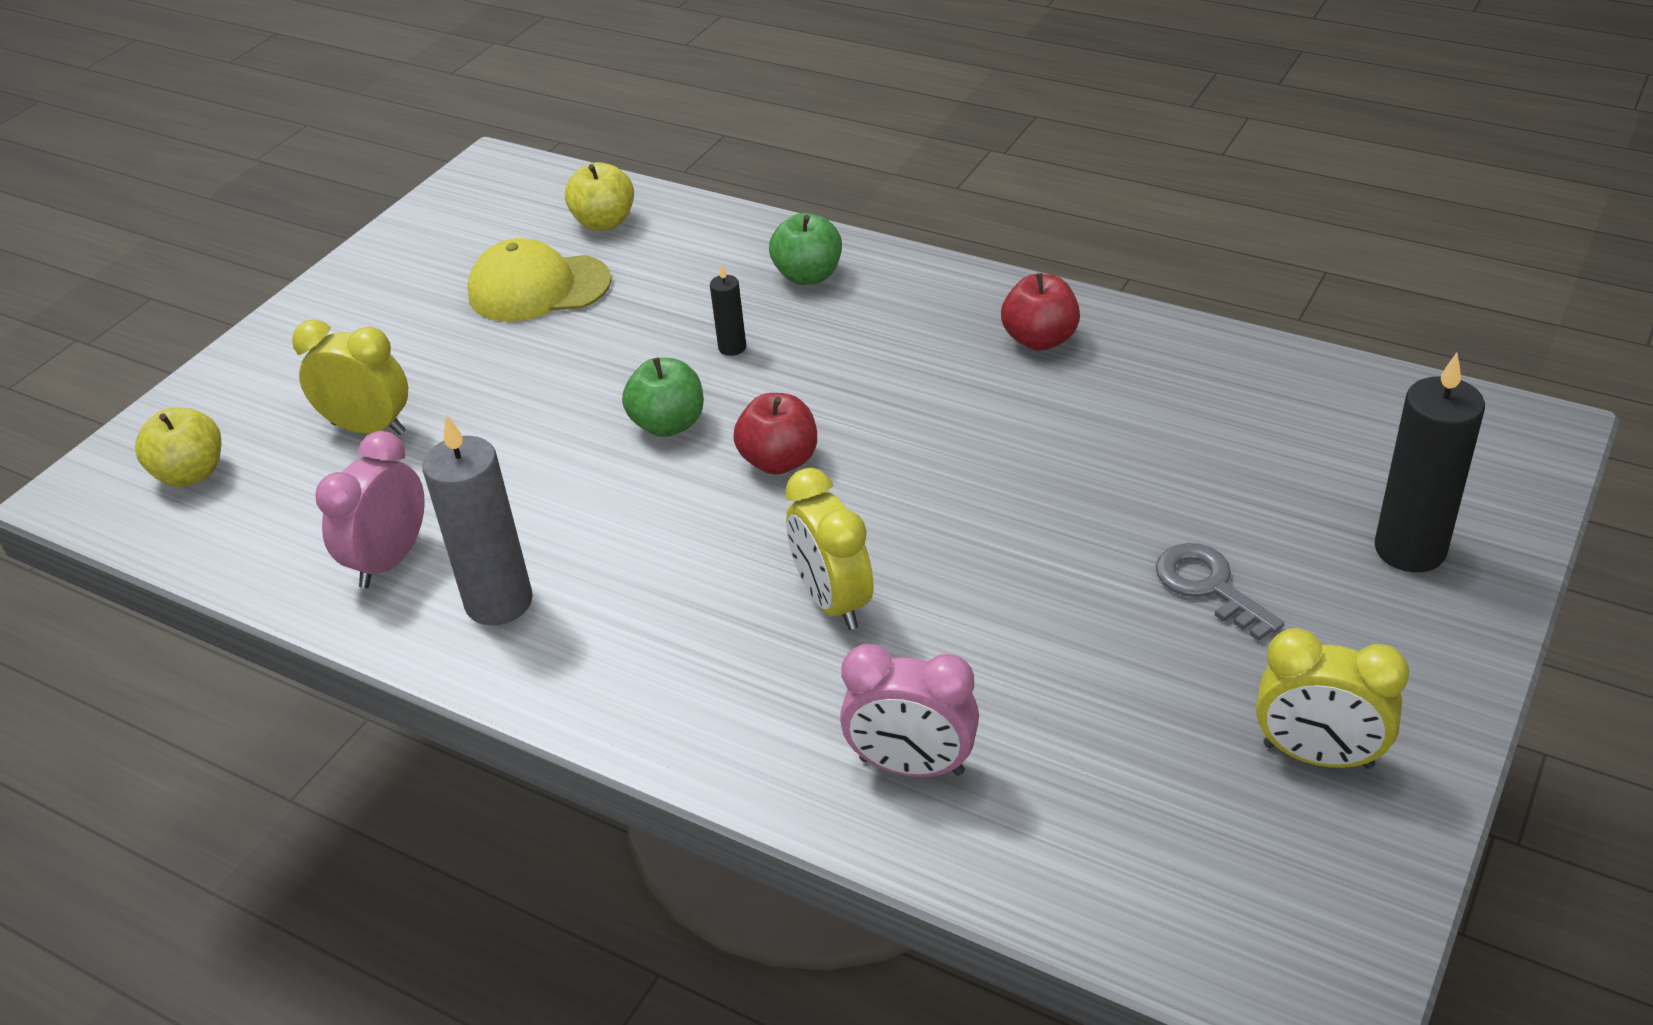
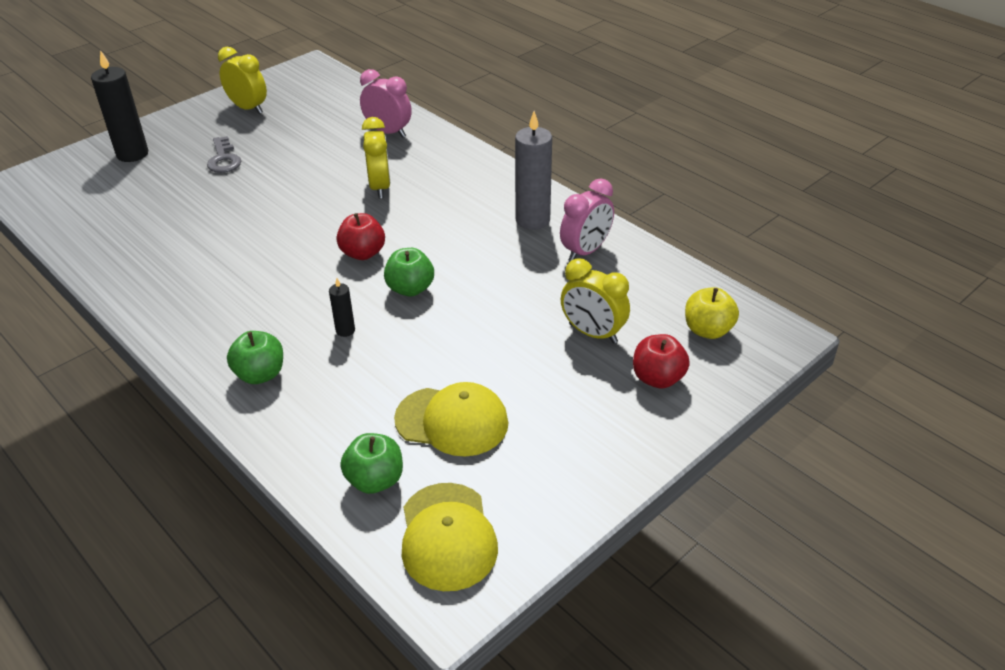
camera: 165 degrees left, 0 degrees up
yellow apple [565,162,634,231] -> green apple [340,433,403,494]
red apple [1001,273,1080,351] -> red apple moved to [633,334,690,389]
none -> yellow cap [402,483,498,591]

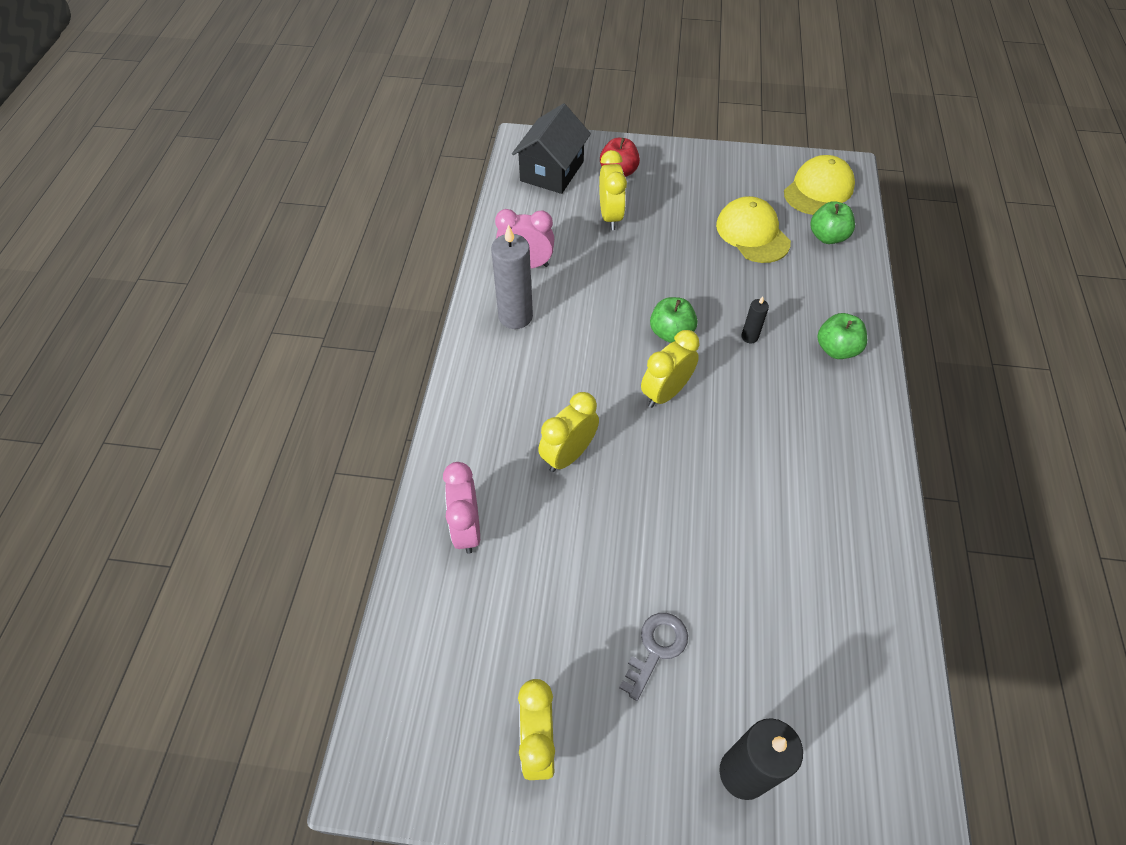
camera: 130 degrees left, 15 degrees up
red apple [337,213,385,260] -> yellow clock [641,330,700,408]
yellow apple [685,287,739,339] -> black house [512,103,591,194]

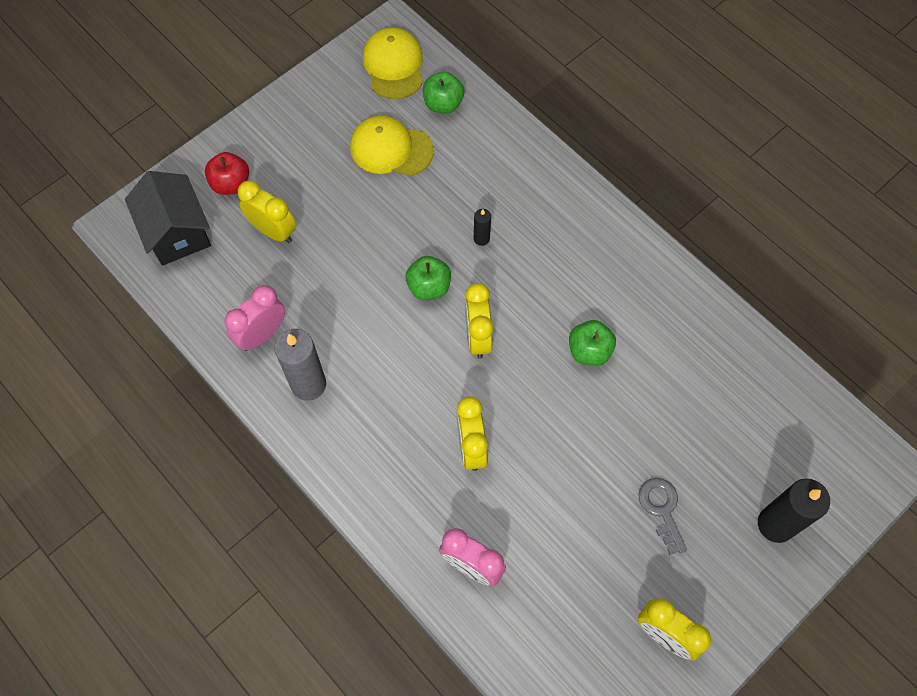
camera: 50 degrees left, 10 degrees up
green apple [818,313,867,359] -> green apple moved to [569,320,616,366]

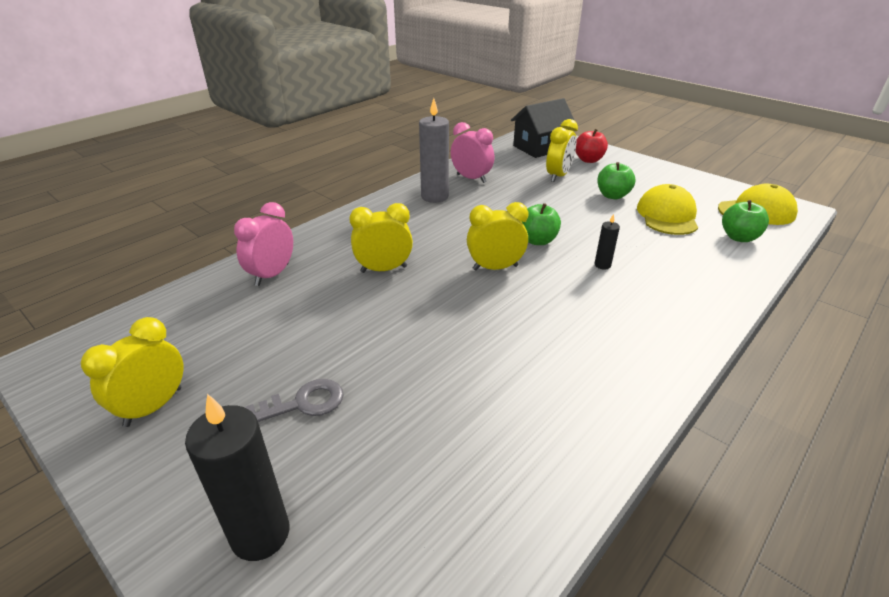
camera: 85 degrees right, 30 degrees down
green apple [569,320,616,366] -> green apple moved to [597,162,635,199]

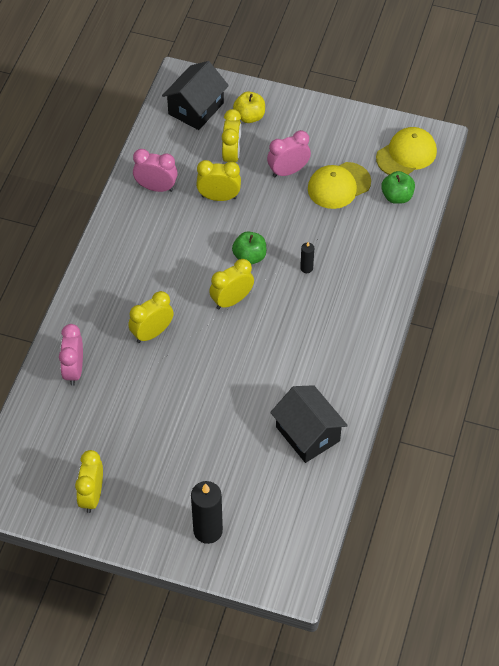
camera: 25 degrees left, 20 degrees up
grey key [245,379,344,422] -> none
grey candle [419,98,449,203] -> none
red apple [575,129,608,163] -> yellow apple [233,91,265,123]
green apple [597,162,635,199] -> pink clock [267,130,311,177]
yellow cap [637,184,698,235] -> yellow cap turned 105 degrees counterclockwise [308,162,371,209]
none -> yellow clock [196,160,241,201]
none -> black house [270,385,348,463]

